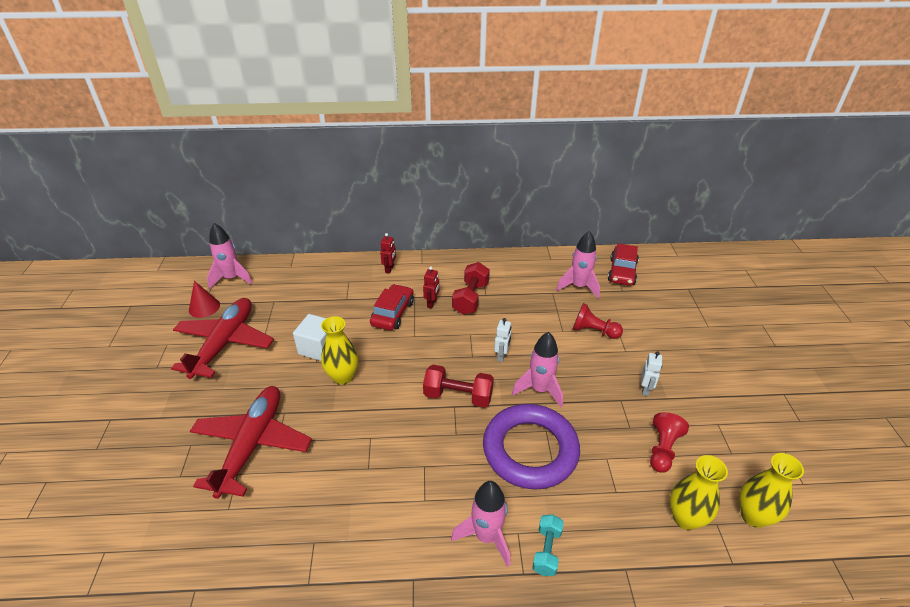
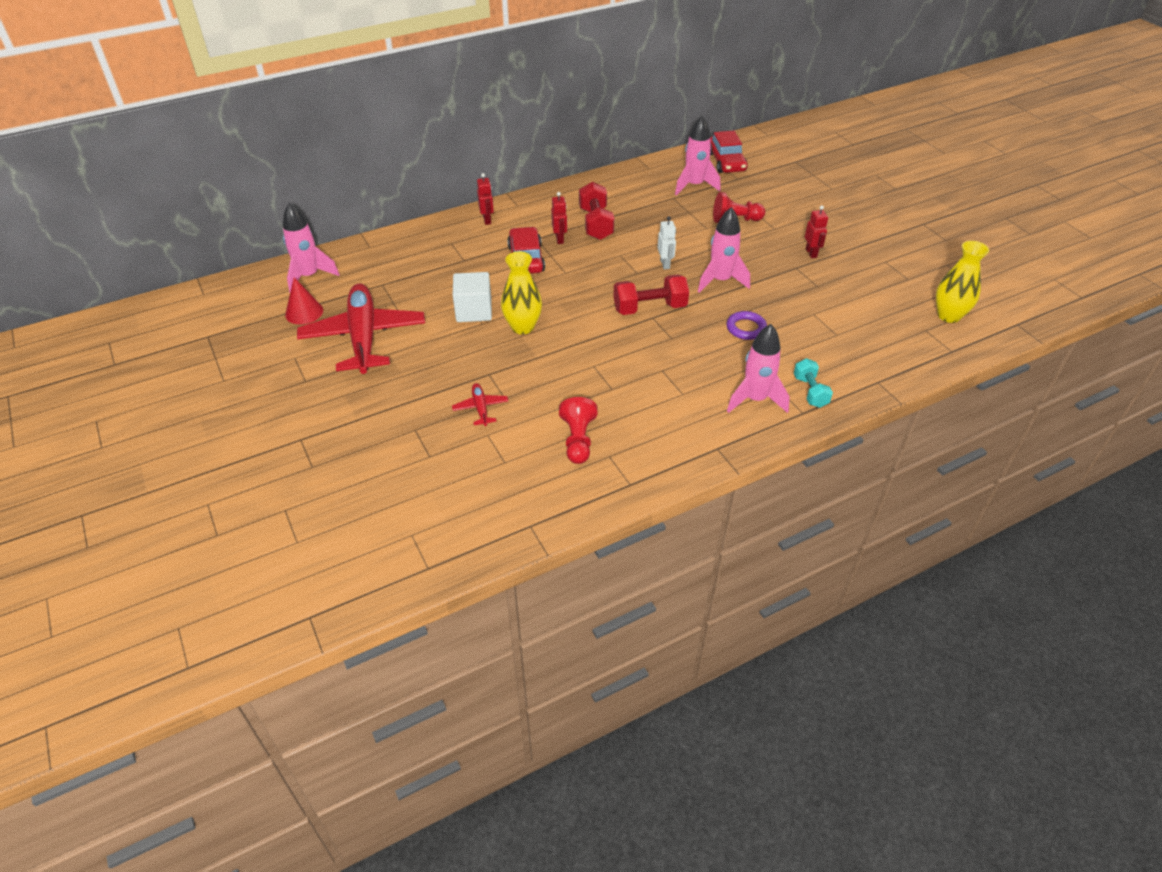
camera: 25 degrees left, 5 degrees up
red plane [190,386,312,499] -> red plane [452,383,508,426], size x0.41
purple ring [483,404,580,490] -> purple ring [727,311,767,340], size x0.42
white robot [641,351,662,396] -> red robot [805,205,828,258]
red pawn [650,412,689,473] -> red pawn moved to [559,397,598,464]
yellow vase [670,455,728,530] -> none

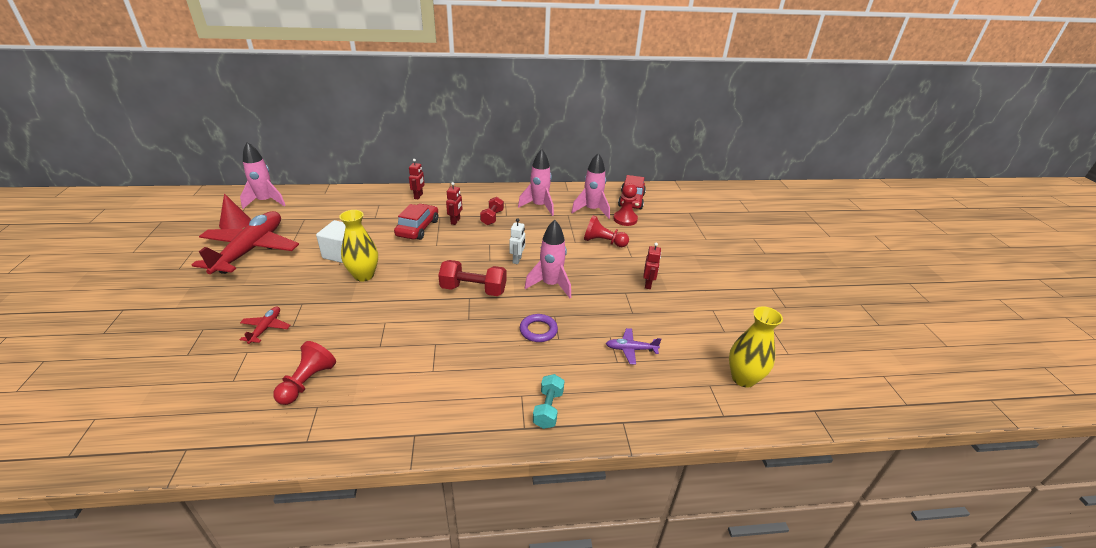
camera: 20 degrees right, 10 degrees down
red dumbbell [579,182,614,240] -> red dumbbell [480,197,504,225], size x0.65
pink rocket [727,324,790,413] -> pink rocket moved to [518,149,554,216]
none -> purple plane [606,328,662,365]
none -> red pawn [613,183,638,226]

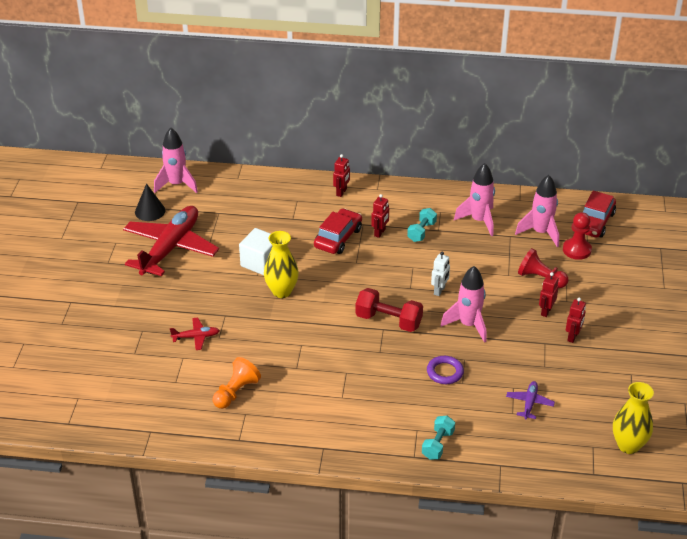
camera: 15 degrees right, 5 degrees up
red cone [219,193,251,229] -> black cone [135,183,165,221]
red plane [240,307,290,344] -> red plane turned 60 degrees clockwise [170,318,220,350]
red pawn [273,341,336,405] -> orange pawn [213,357,261,409]
red dumbbell [480,197,504,225] -> turquoise dumbbell [407,208,437,242]
purple plane [606,328,662,365] -> purple plane turned 90 degrees clockwise [506,381,555,419]
none -> red robot [539,272,559,317]

